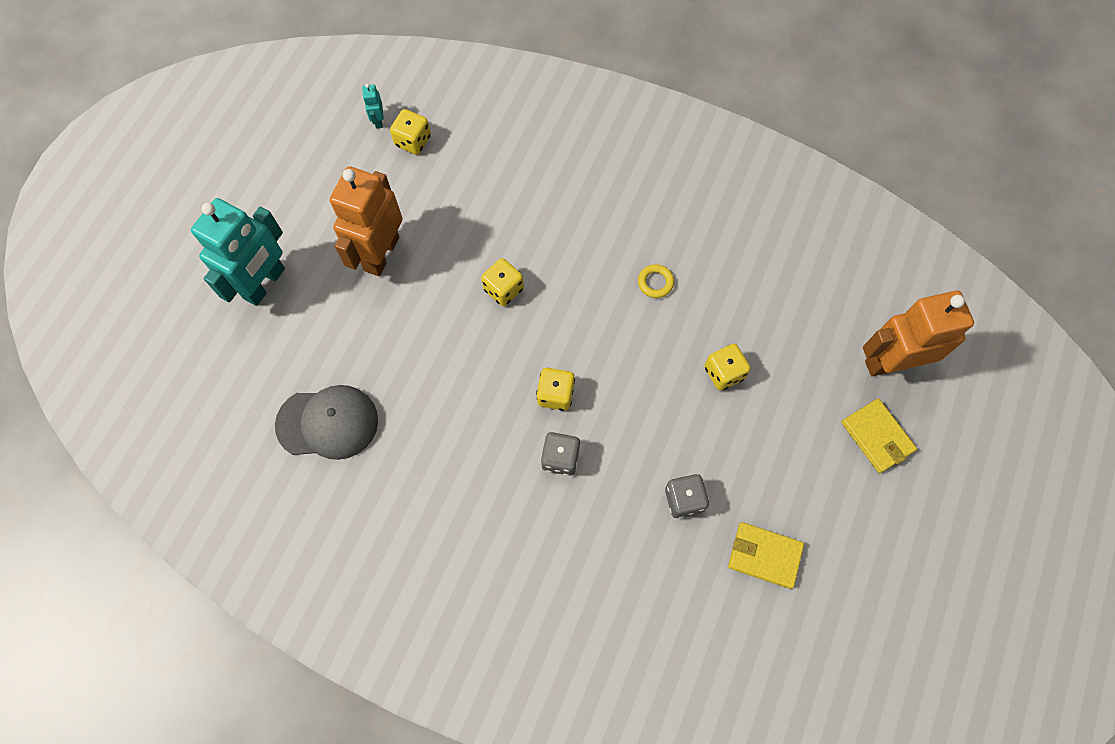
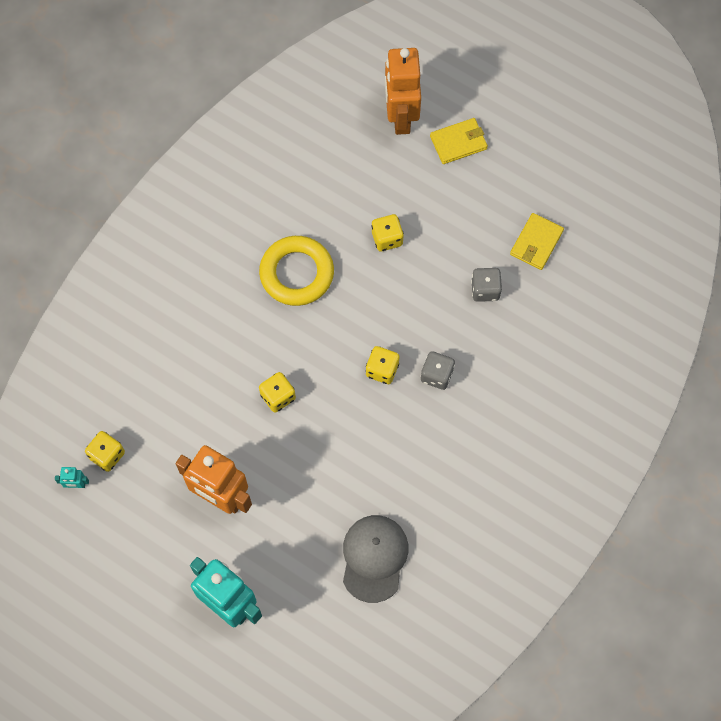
camera: 80 degrees left, 0 degrees up
yellow ring [638,264,674,298] -> yellow ring [259,236,334,306], size x2.39

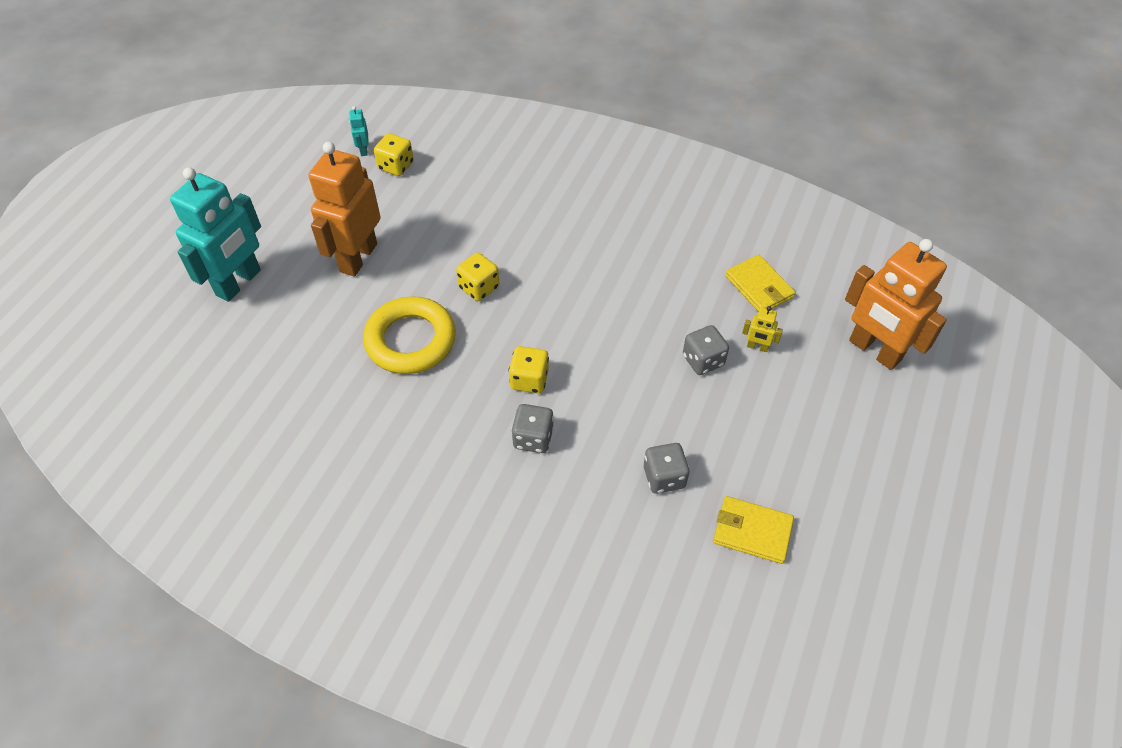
camera: 80 degrees right, 15 degrees down
yellow ring [259,236,334,306] -> yellow ring moved to [363,296,456,374]
grey cap [343,515,408,603] -> none
yellow dice [371,214,404,252] -> grey dice [683,325,729,375]
orange robot [385,48,421,135] -> orange robot turned 120 degrees counterclockwise [845,239,947,370]
yellow wallet [430,118,488,164] -> yellow wallet moved to [725,255,795,312]
none -> yellow robot [742,306,783,352]

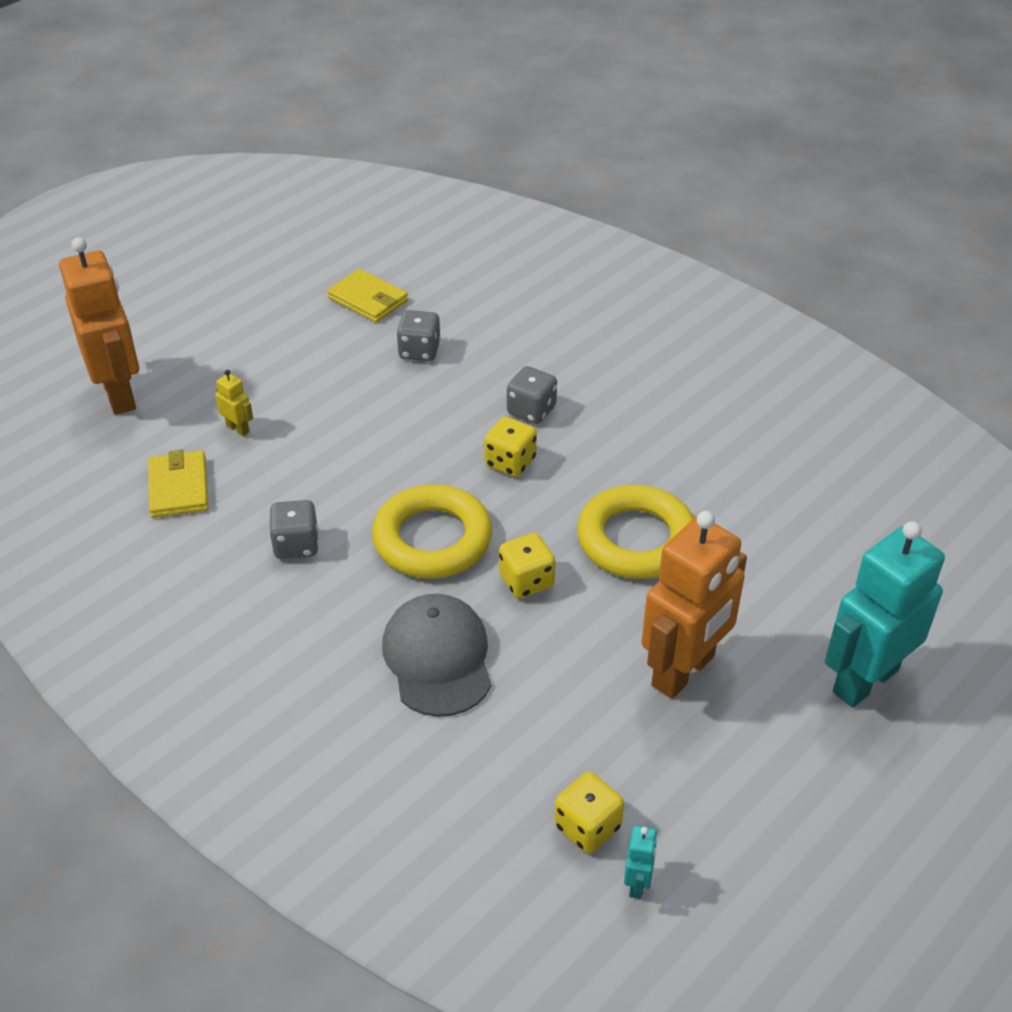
camera: 160 degrees left, 10 degrees down
grey dice [683,325,729,375] -> grey dice moved to [269,500,319,559]
none -> yellow ring [372,484,492,578]
none -> grey cap [382,594,491,717]

